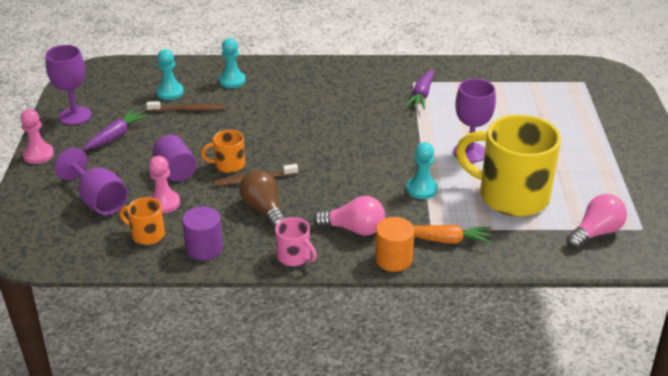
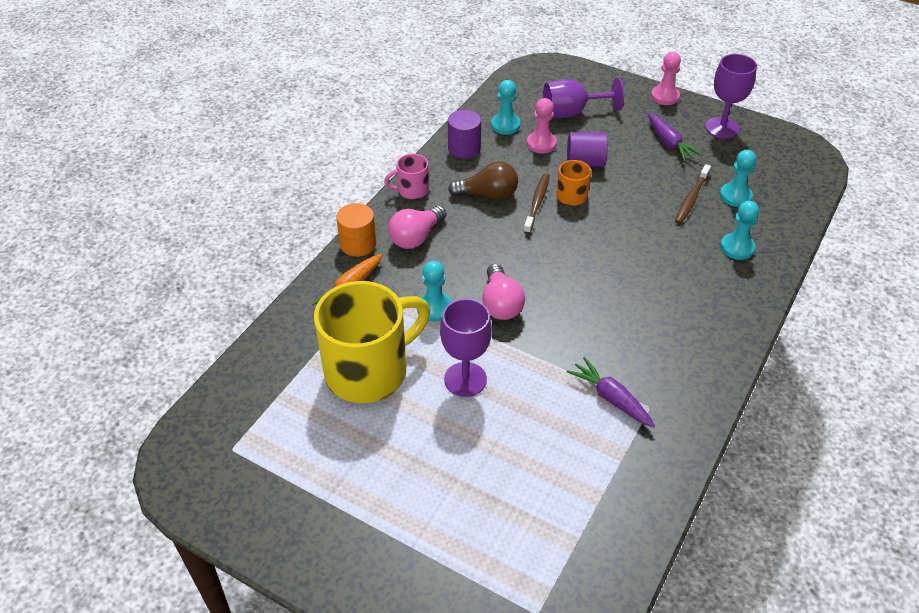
camera: 120 degrees right, 10 degrees up
orange mug [119,197,165,245] -> turquoise pawn [491,80,521,135]
pink light bulb [566,194,627,249] -> pink light bulb moved to [482,264,525,320]

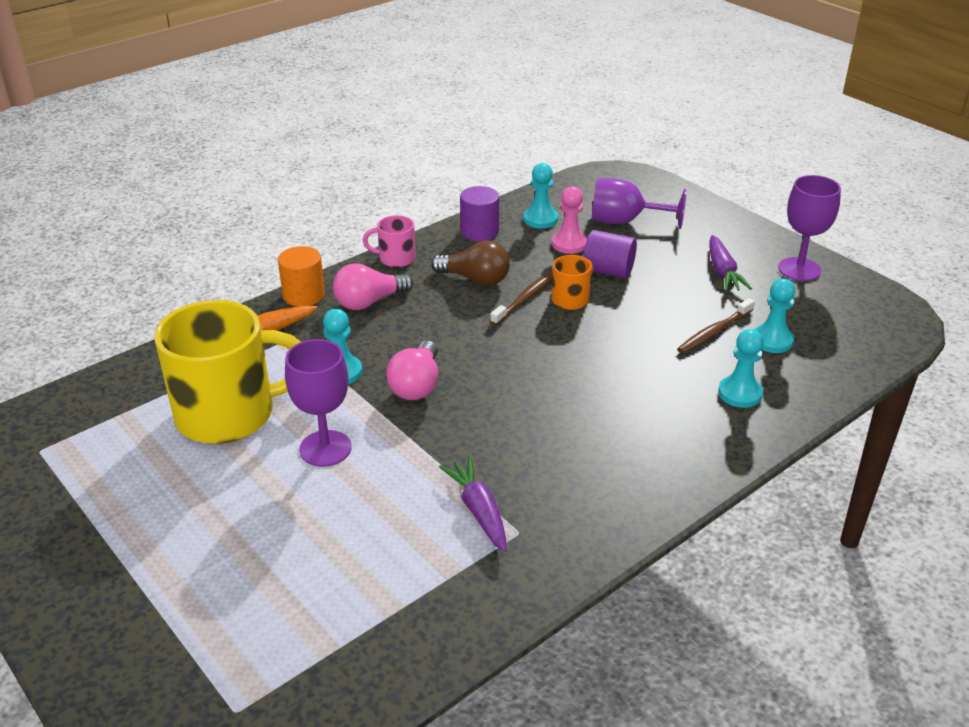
camera: 20 degrees right, 10 degrees down
pink pawn [651,52,681,105] -> none

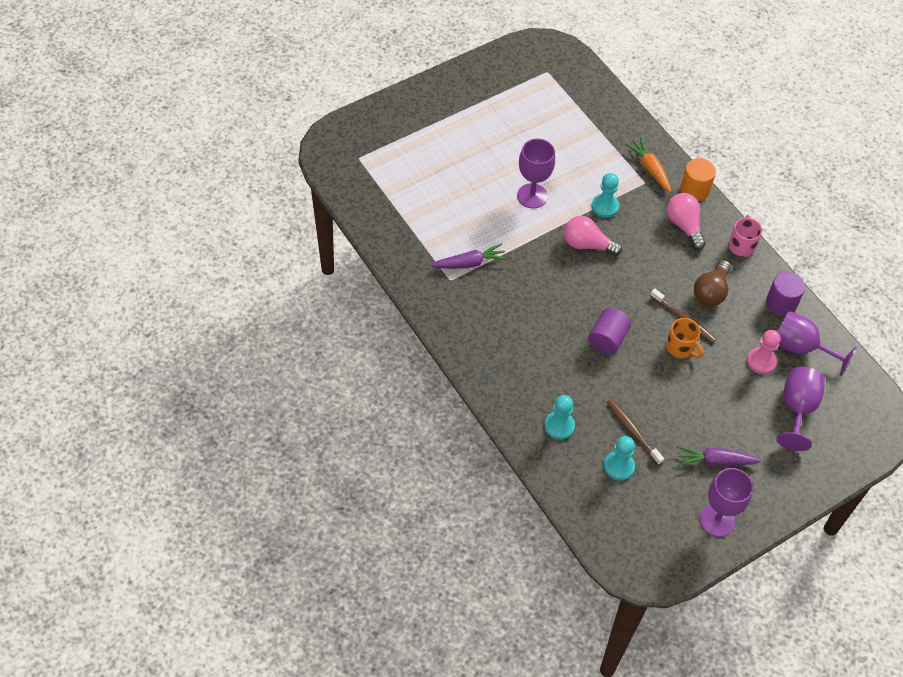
camera: 95 degrees right, 20 degrees up
yellow mug [154,300,301,444] -> none
turquoise pawn [524,163,558,229] -> purple goblet [777,311,857,376]
purple cylinder [583,230,637,278] -> purple cylinder moved to [588,308,631,354]

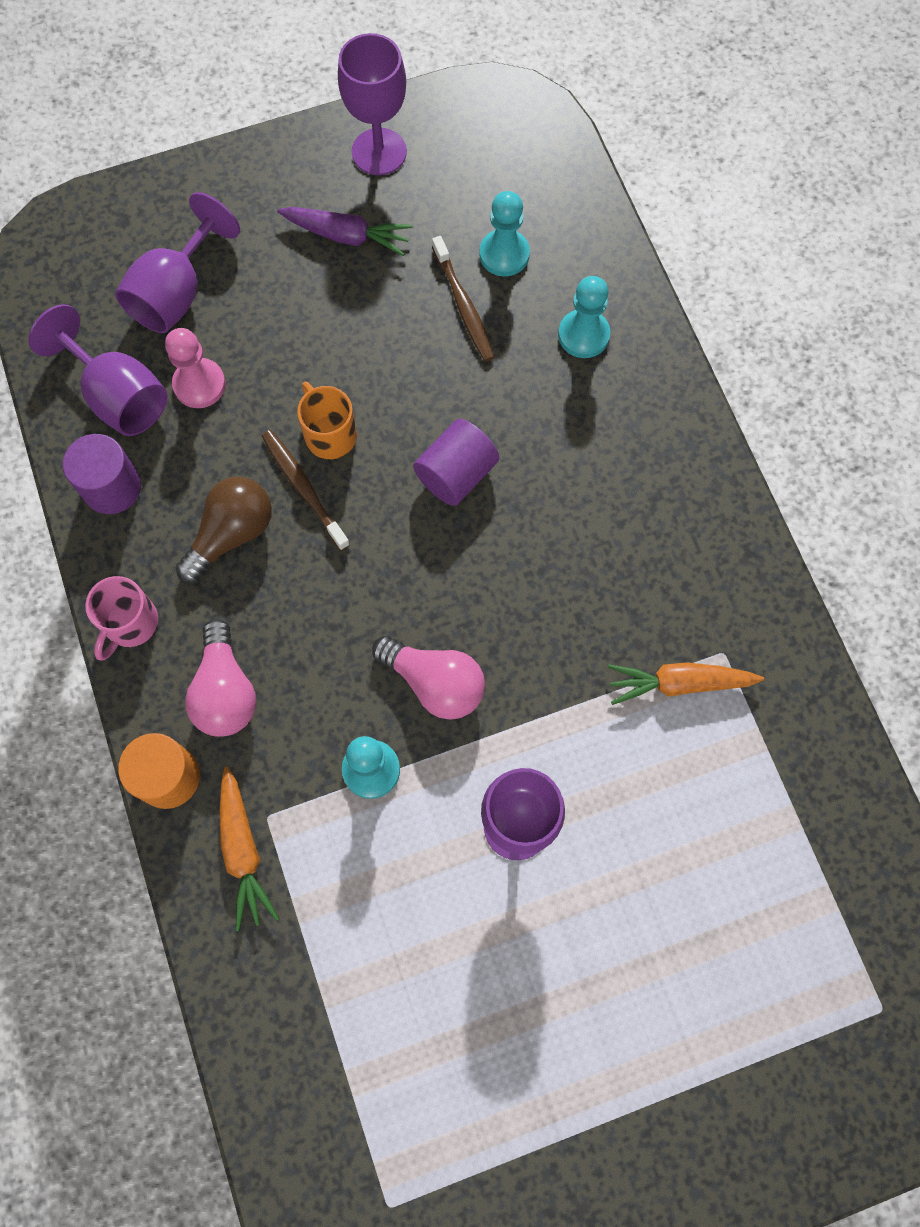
camera: 165 degrees left, 15 degrees up
purple carrot [431,243,507,269] -> orange carrot [608,662,764,705]

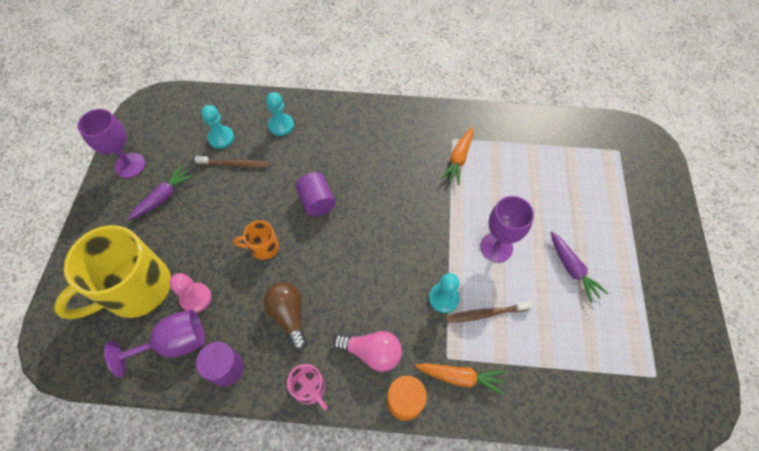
camera: 65 degrees left, 10 degrees down
purple goblet [115,192,240,333] -> yellow mug [54,225,171,319]
brown toothbrush [262,430,350,551] -> brown toothbrush moved to [446,302,532,323]
pink light bulb [372,636,485,720] -> none
none -> purple carrot [550,231,609,303]

